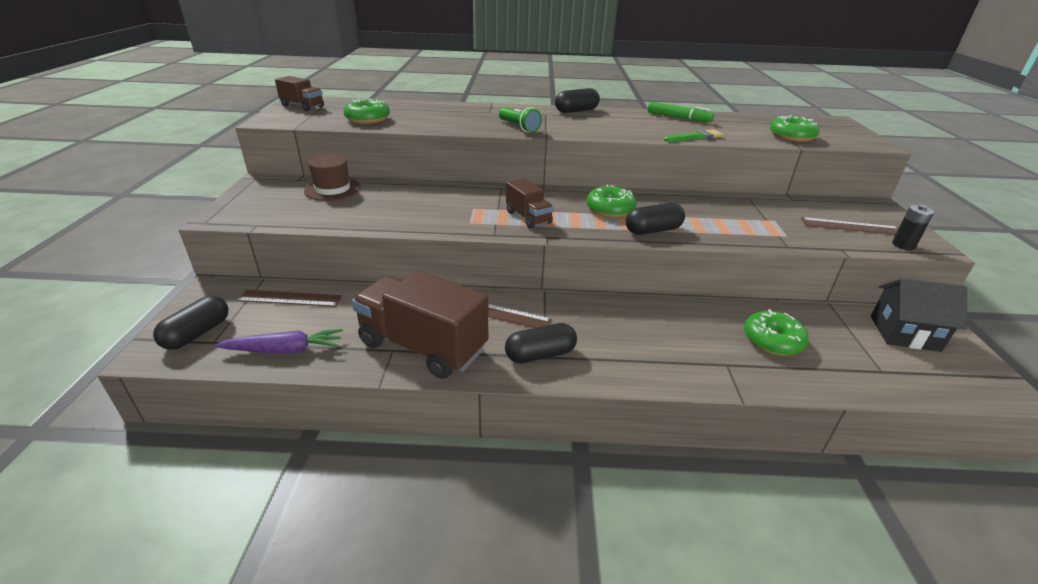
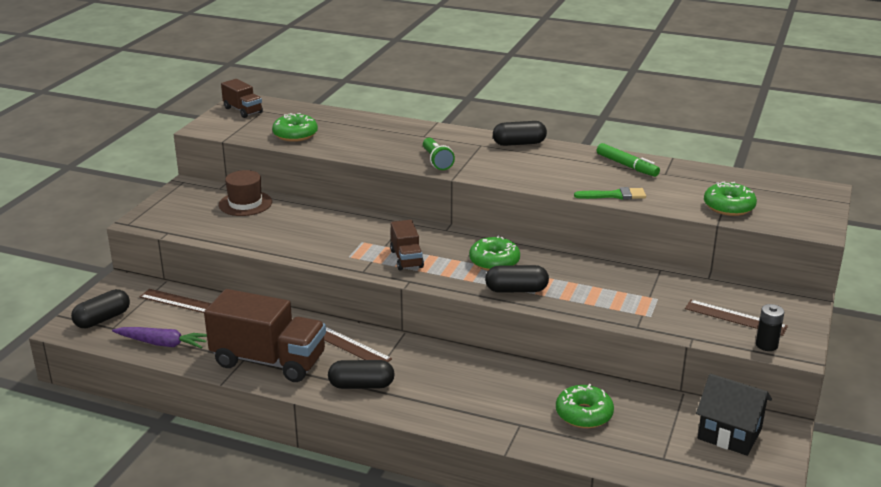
camera: 20 degrees right, 5 degrees down
brown truck [352,270,488,379] -> brown truck turned 150 degrees clockwise [204,289,326,382]

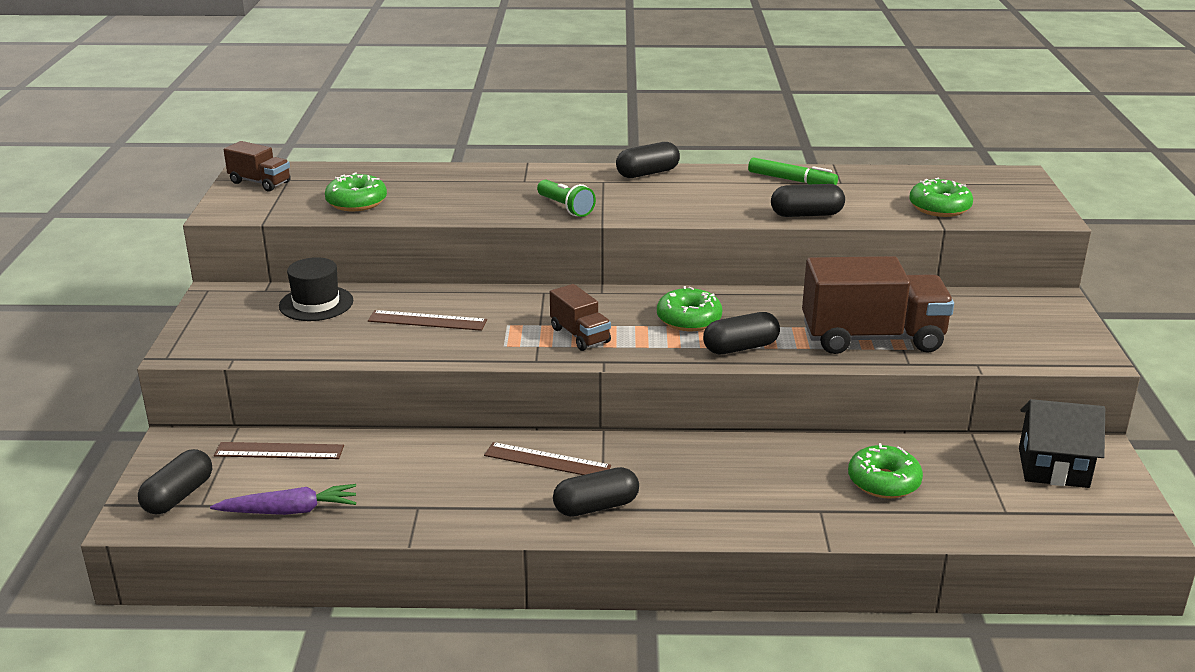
camera: 20 degrees left, 0 degrees up
brown truck [204,289,326,382] -> brown truck moved to [802,256,954,354]
brown hat [219,170,272,216] -> black hat [279,257,353,321]
green brush [574,187,646,200] -> black capsule [771,184,845,217]
brown ruler [685,300,788,336] -> brown ruler moved to [368,310,487,331]
black battery [756,304,784,351] -> none

